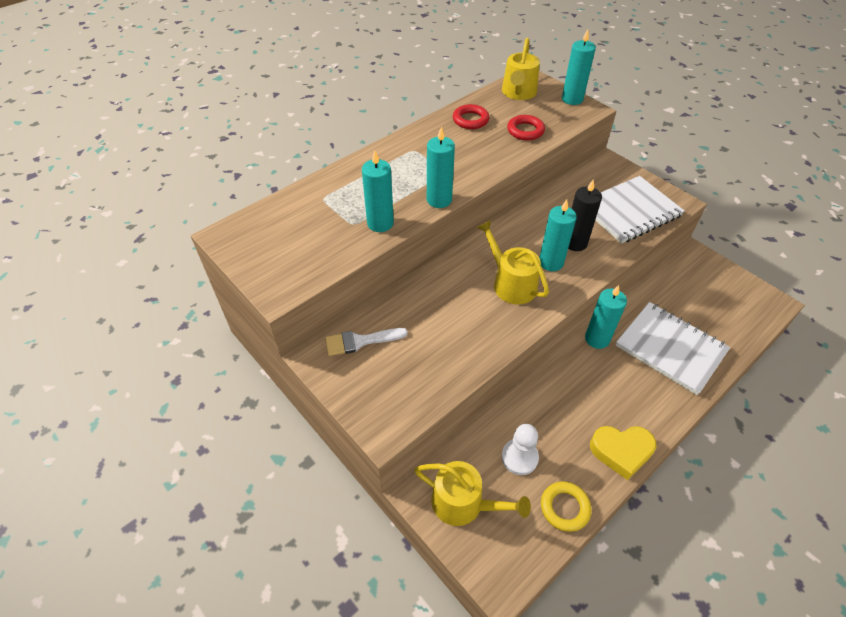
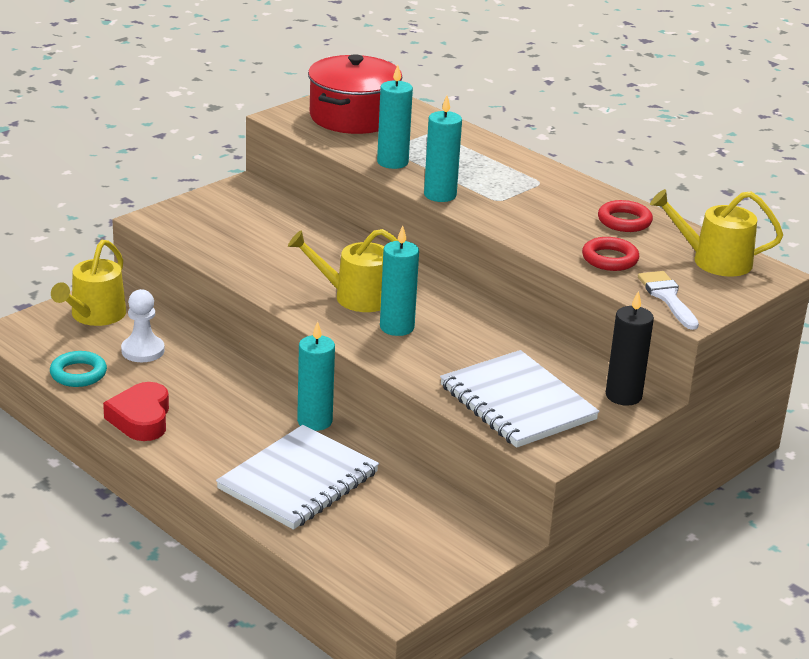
camera: 85 degrees right, 20 degrees down
white brush [325,328,408,356] -> white brush moved to [638,271,699,330]
yellow watering can [477,220,549,305] -> yellow watering can turned 135 degrees counterclockwise [288,229,398,312]
yellow ring [541,481,592,532] -> turquoise ring [50,351,107,387]
turquoise candle [562,29,596,105] -> none
black candle [568,179,602,251] -> black candle moved to [606,291,654,406]
yellow heart [590,426,656,480] -> red heart [103,382,169,441]
none -> red pot [308,54,402,134]

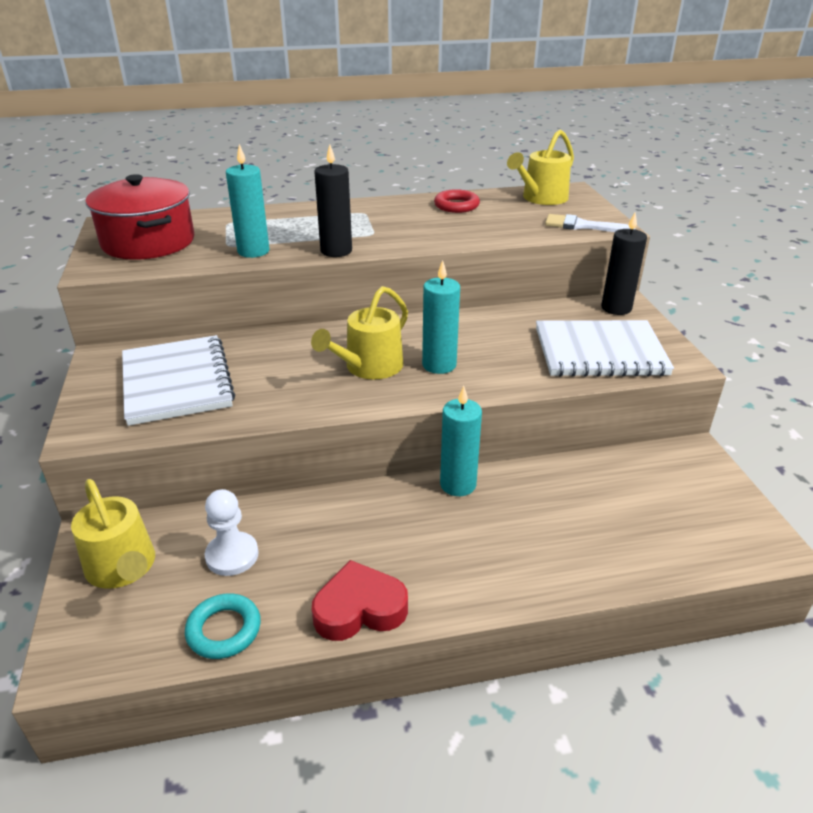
camera: 55 degrees left, 5 degrees up
red heart [103,382,169,441] -> red heart turned 135 degrees clockwise [312,560,408,641]
white notebook [216,425,379,530] -> white notebook moved to [122,335,235,426]
turquoise candle [424,95,462,202] -> black candle [314,145,352,257]
red ring [582,237,639,271] -> none

